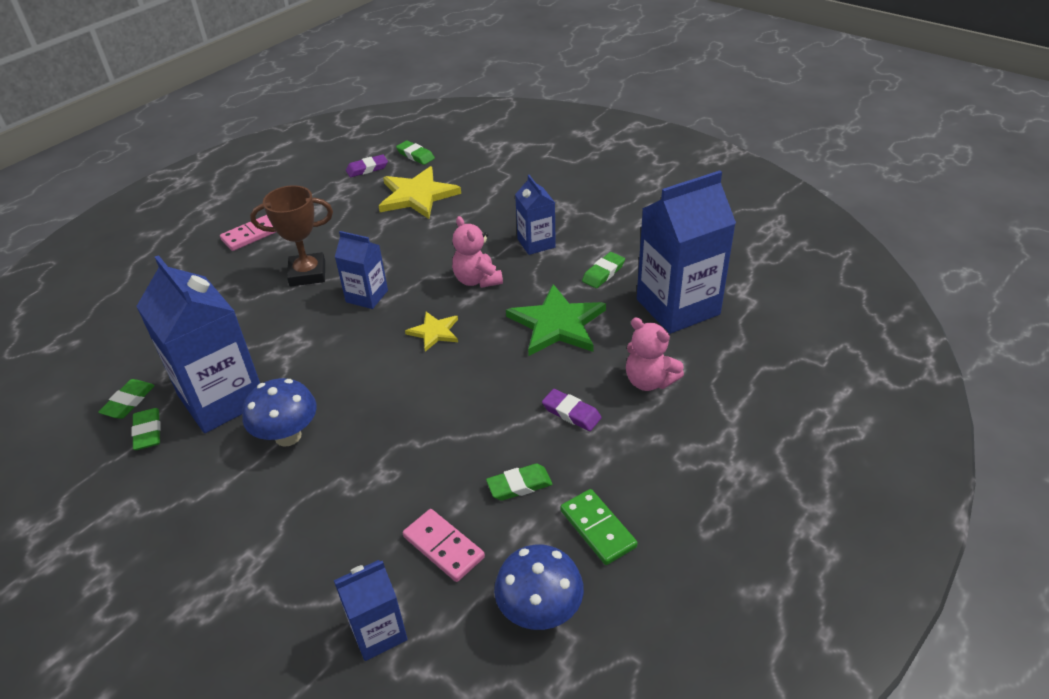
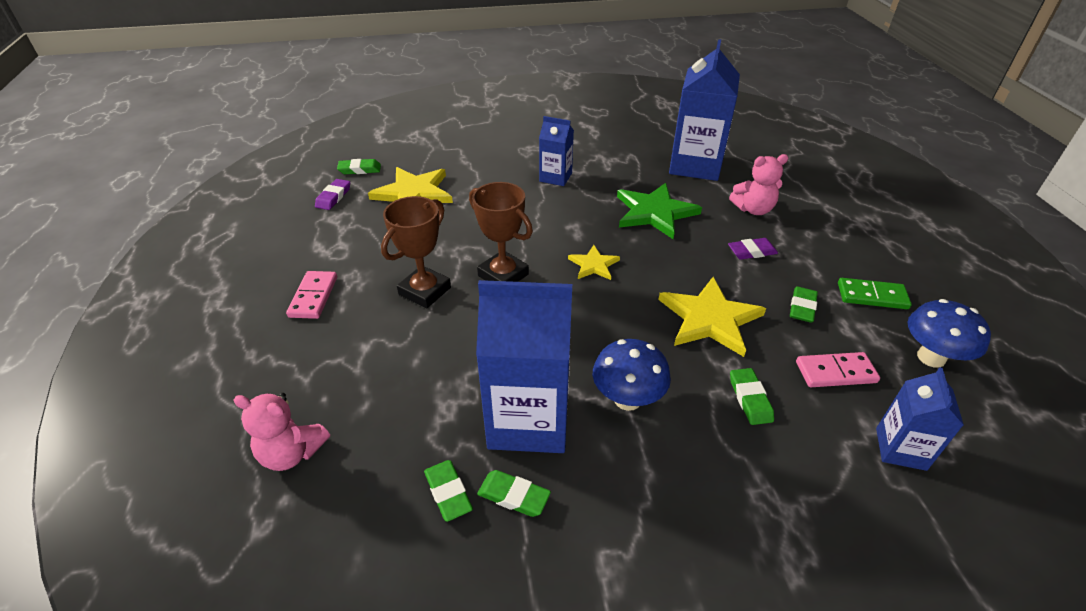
camera: 50 degrees left, 0 degrees up
blue carton [335,231,388,309] -> brown trophy [469,182,533,282]
pink teddy bear [452,216,503,288] -> pink teddy bear moved to [233,393,330,471]
green eraser [582,252,625,288] -> green eraser moved to [730,368,774,425]
none -> yellow star [658,277,766,357]

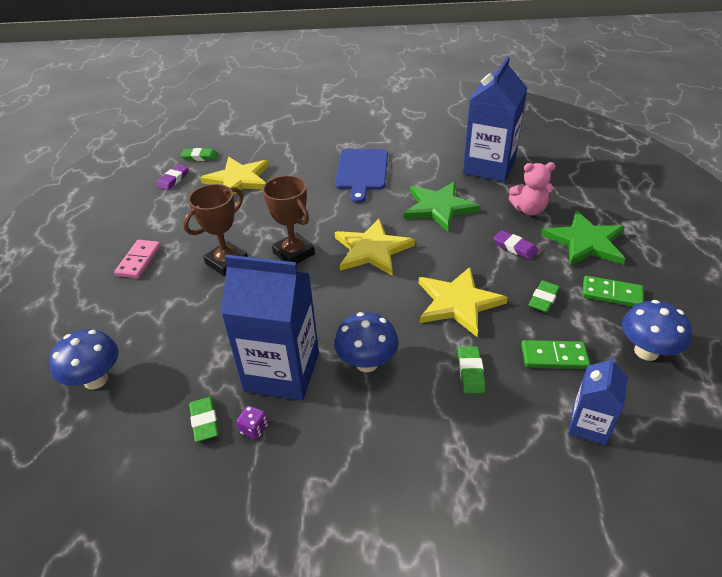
camera: 10 degrees right, 0 degrees up
pink teddy bear [233,393,330,471] -> blue mushroom [49,329,118,390]
green eraser [477,470,551,517] -> purple dice [236,406,268,440]
blue carton [539,116,574,186] -> blue cutting board [335,149,388,203]
yellow star [568,245,620,280] -> yellow star [335,218,415,275], size x1.84
purple eraser [728,238,778,260] -> purple eraser turned 45 degrees clockwise [493,230,538,260]
pink domino [796,352,880,387] -> green domino [521,340,590,369]
none -> green star [541,211,625,266]

